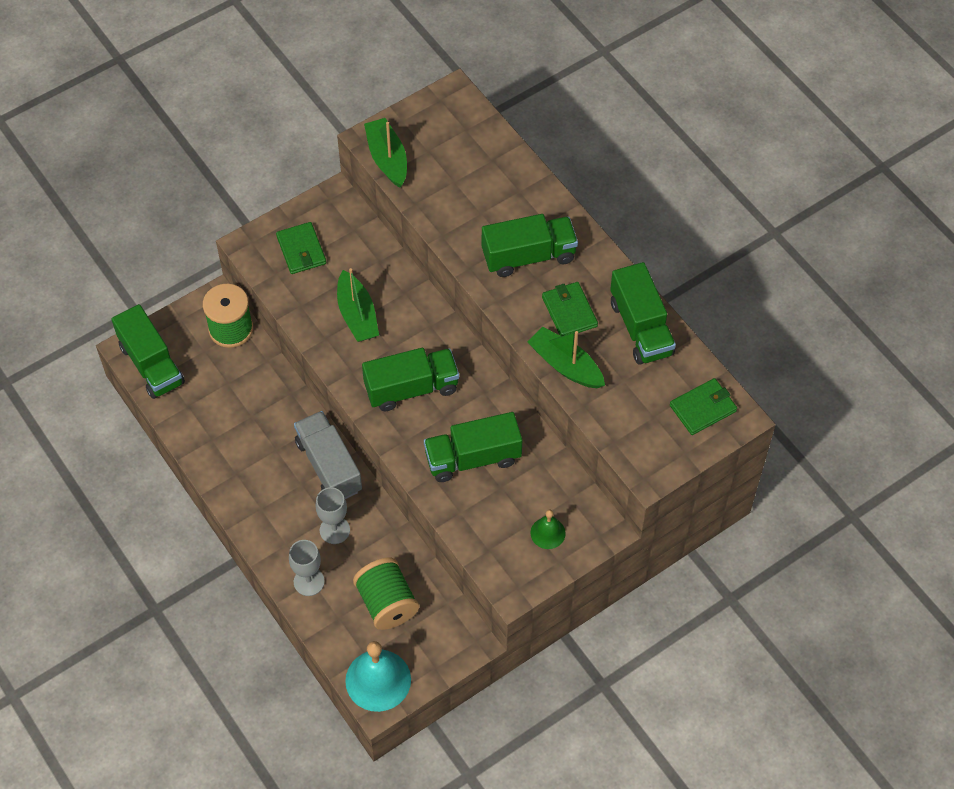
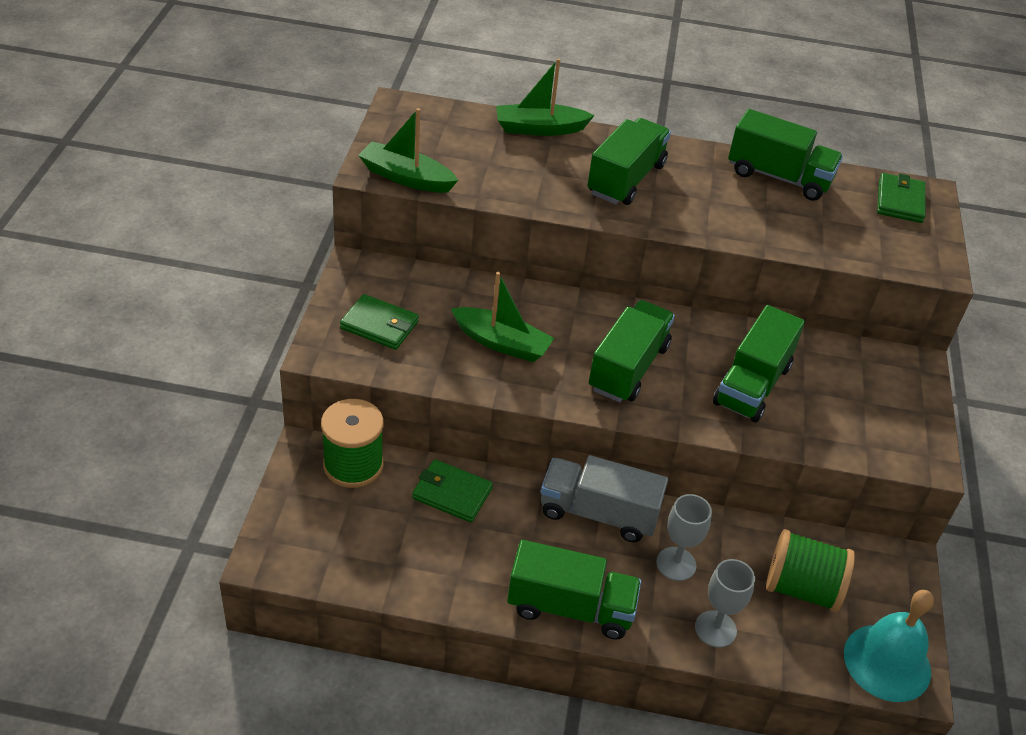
camera: 50 degrees left, 15 degrees down
green truck [111,304,185,399] -> green truck moved to [507,540,641,640]
green boat [527,326,605,388] -> green boat moved to [496,58,595,136]
green bell [530,510,566,549] -> none
green wallet [542,282,598,336] -> green wallet moved to [412,459,493,522]

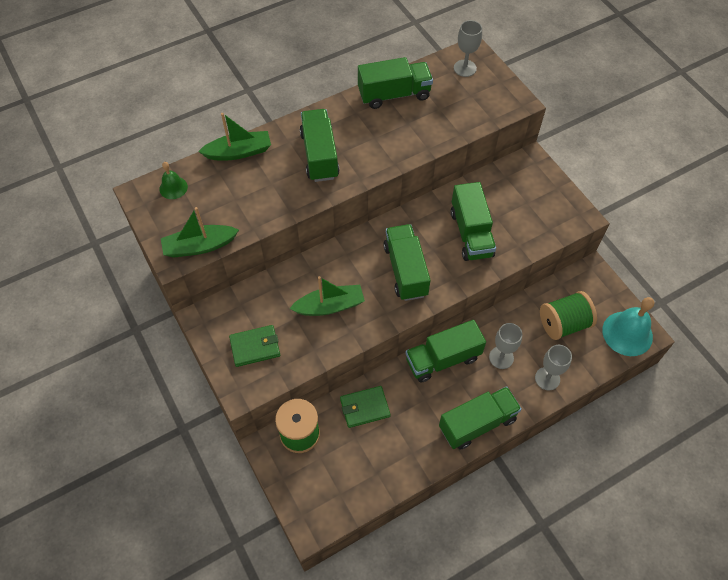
camera: 35 degrees left, 15 degrees up
green boat [496,58,595,136] -> green boat turned 150 degrees counterclockwise [198,113,271,161]
grey truck [541,455,668,543] -> green truck [405,320,486,383]
green wallet [877,173,926,223] -> grey goblet [454,20,482,77]
none -> green bell [159,162,188,199]

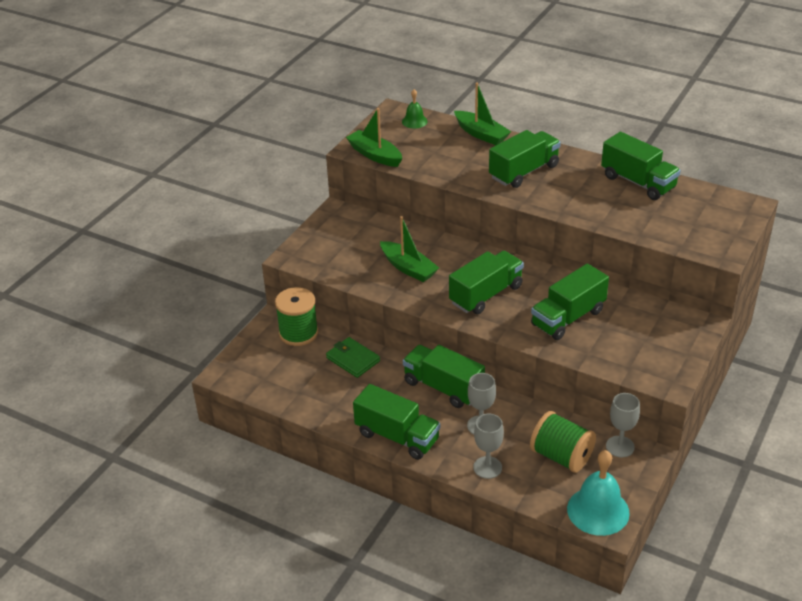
camera: 60 degrees right, 20 degrees down
green wallet [229,325,280,367] -> none
grey goblet [454,20,482,77] -> grey goblet moved to [606,393,640,457]

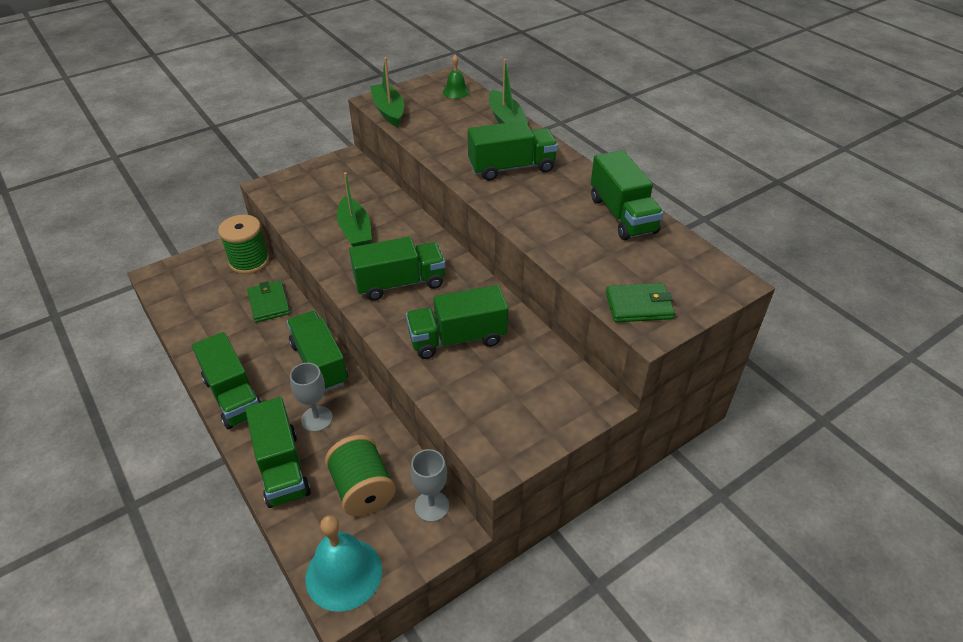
camera: 25 degrees right, 5 degrees up
grey goblet [473,413,504,479] -> green truck [245,397,311,508]
none -> green wallet [606,283,675,322]

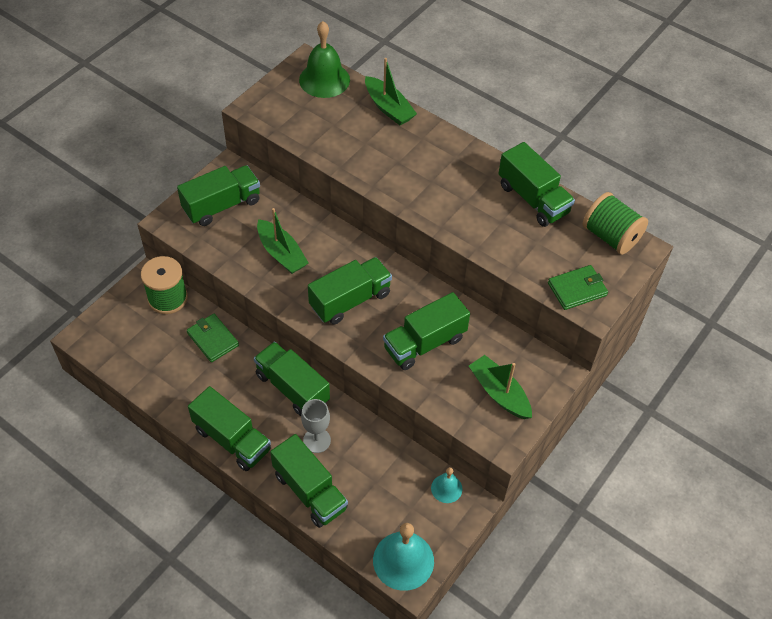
camera: 20 degrees left, 10 degrees up
green spool [325,435,396,516] -> green spool moved to [583,192,648,255]
green boat [370,57,404,127] -> green boat moved to [469,355,532,419]
grey goblet [410,449,449,522] -> turquoise bell [431,467,462,503]
green bell [443,55,470,99] -> green bell [299,21,350,98], size x1.86
green truck [468,121,558,181] -> green truck moved to [177,165,260,226]

